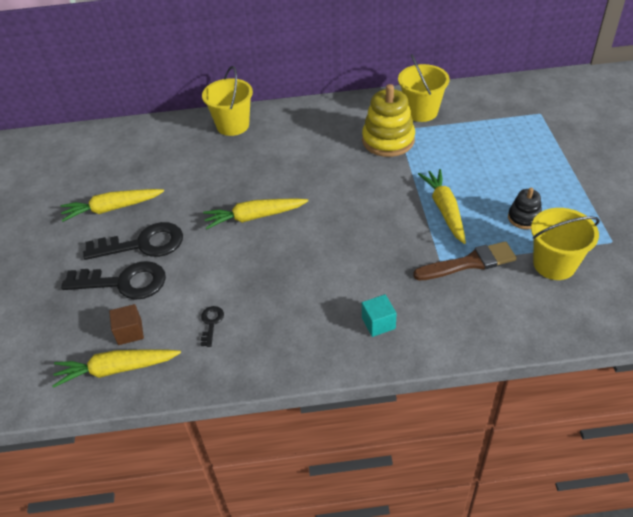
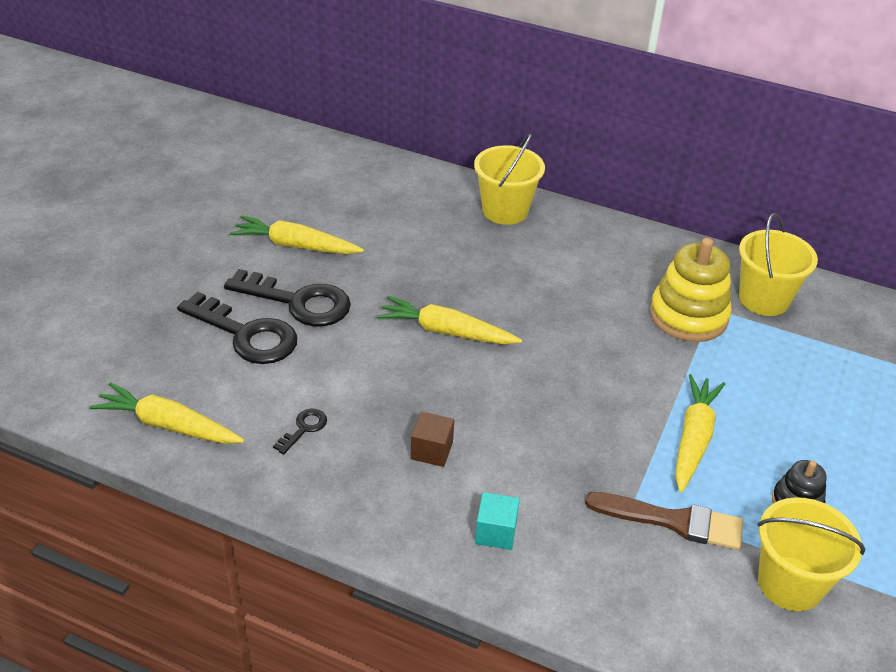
camera: 25 degrees right, 5 degrees down
brown cube [109,304,144,345] -> brown cube moved to [411,412,454,467]

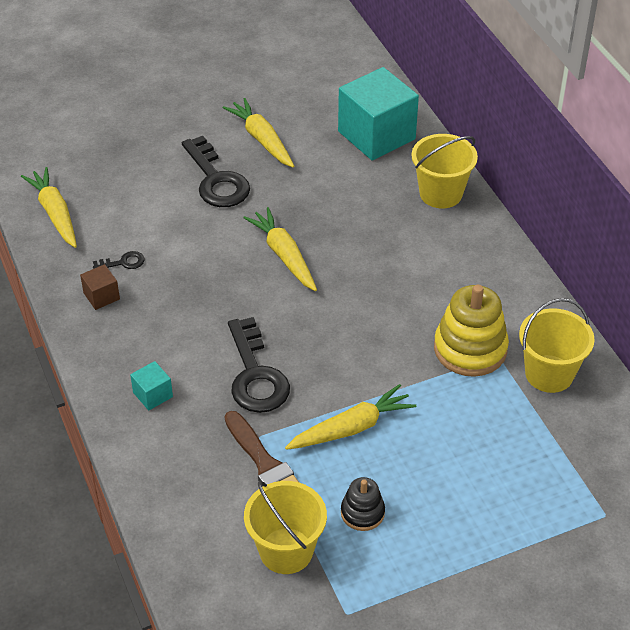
camera: 45 degrees right, 5 degrees up
black key [177,292,298,364] -> black key moved to [228,317,290,413]
brown cube [411,412,454,467] -> brown cube moved to [80,264,120,310]
none -> turquoise cube [338,67,419,160]

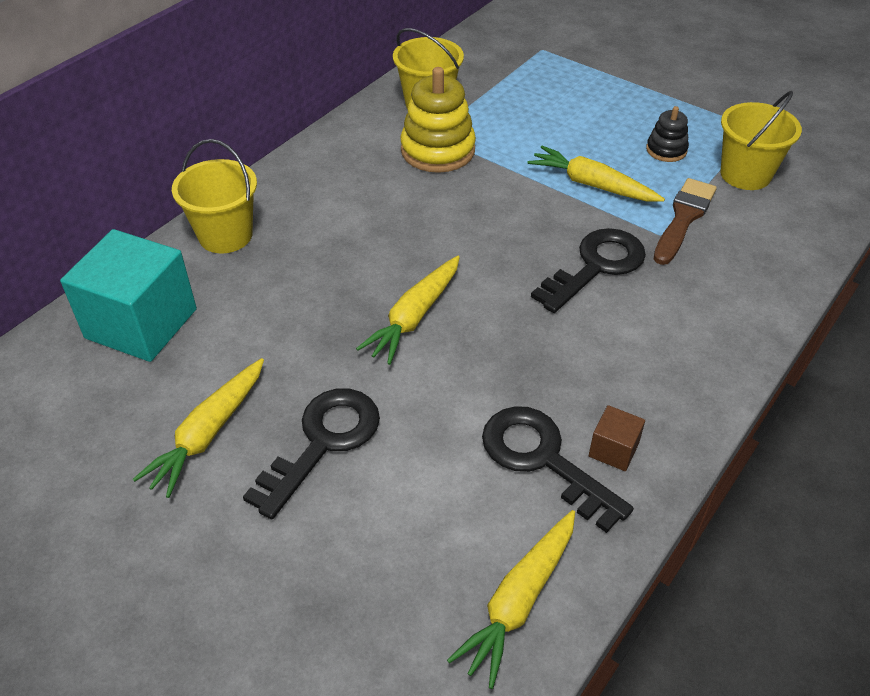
camera: 120 degrees left, 0 degrees up
black key [93,251,145,269] -> black key [482,406,634,533], size x2.22
turquoise cube [130,361,173,410] -> none

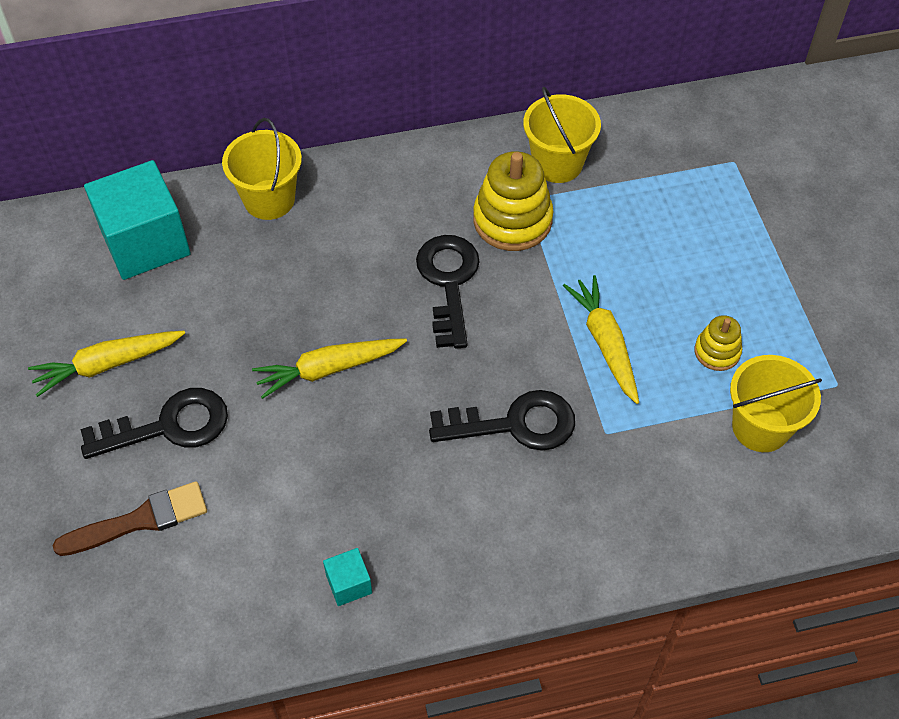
camera: 40 degrees right, 10 degrees up
yellow carrot [447,510,575,689] -> none
black key [482,406,634,533] -> black key moved to [416,235,480,349]
brown cube [589,405,645,471] -> turquoise cube [323,548,372,606]
black stacking toy [646,106,689,162] -> yellow stacking toy [694,315,742,371]
brown brush [654,178,717,265] -> brown brush moved to [53,481,207,556]

